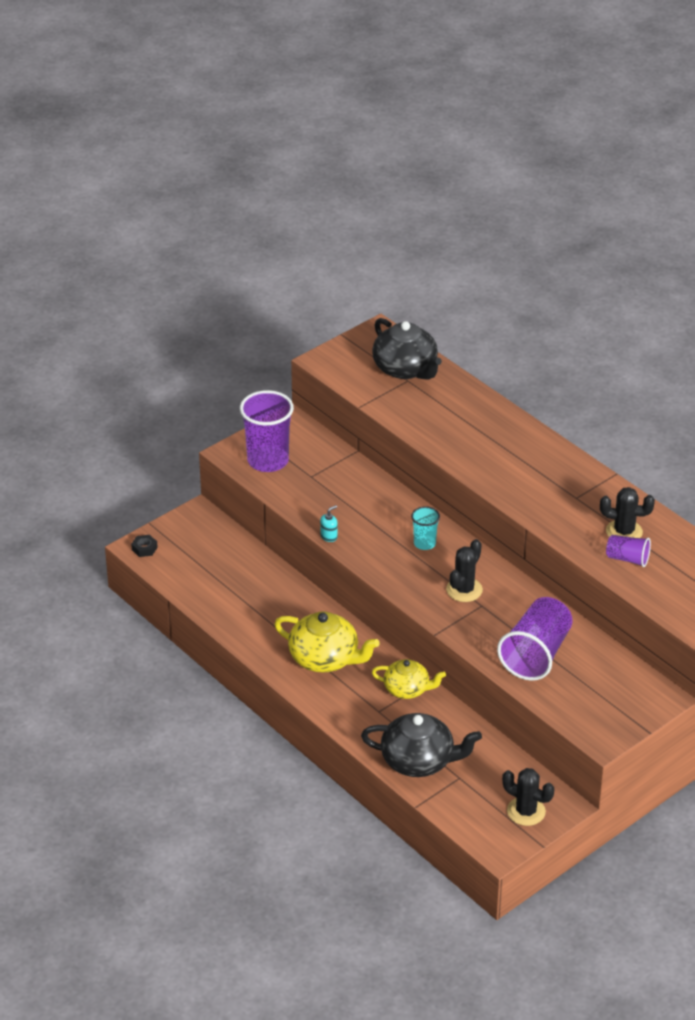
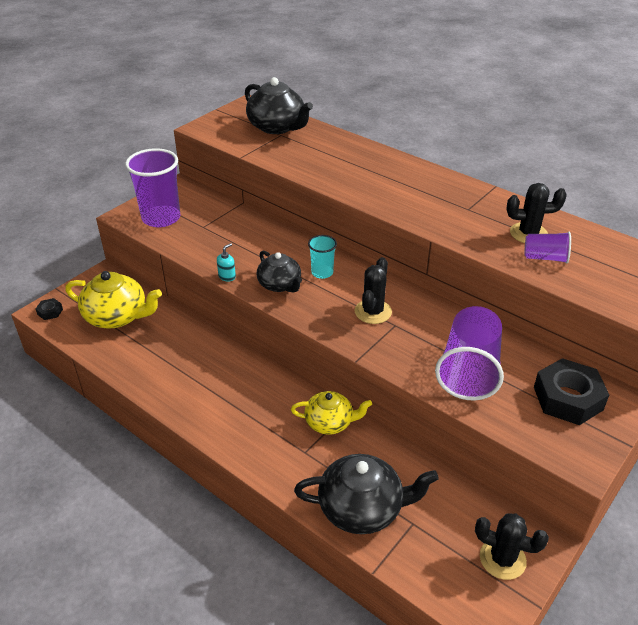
camera: 10 degrees left, 0 degrees up
yellow teapot [274,612,380,672] -> yellow teapot moved to [65,271,162,328]
none -> black teapot [257,250,302,293]
none -> black nut [534,358,609,425]

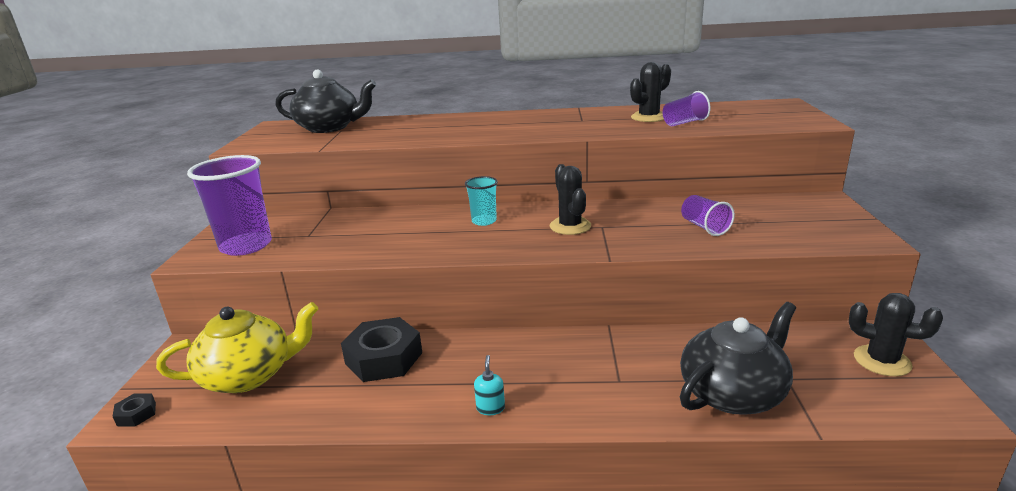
camera: 35 degrees left, 15 degrees down
turquoise soap dispenser [217,243,236,282] -> turquoise soap dispenser moved to [474,355,505,415]
black teapot [257,250,302,293] -> none
yellow teapot [291,391,372,435] -> none
purple cup [435,306,504,400] -> purple cup [681,195,735,236], size x0.52
black cactus [475,513,549,580] -> black cactus turned 45 degrees clockwise [849,293,943,376]
black nut [534,358,609,425] -> black nut moved to [341,317,422,382]

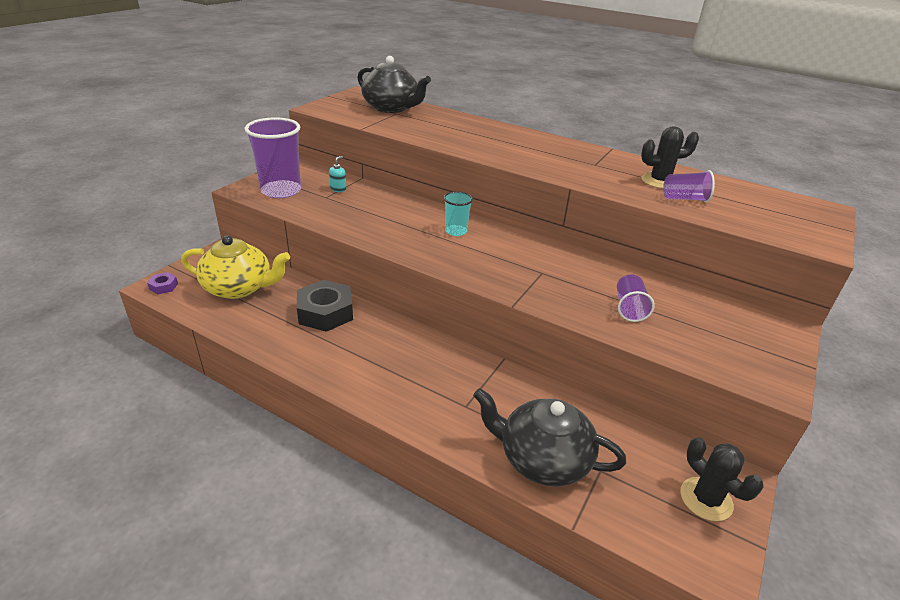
camera: 25 degrees right, 10 degrees up
black nut [112,393,156,427] -> purple nut [147,272,178,294]
turquoise soap dispenser [474,355,505,415] -> turquoise soap dispenser moved to [329,156,346,192]
black cactus [550,164,591,235] -> none
black teapot [680,302,797,415] -> black teapot turned 150 degrees counterclockwise [473,388,626,486]

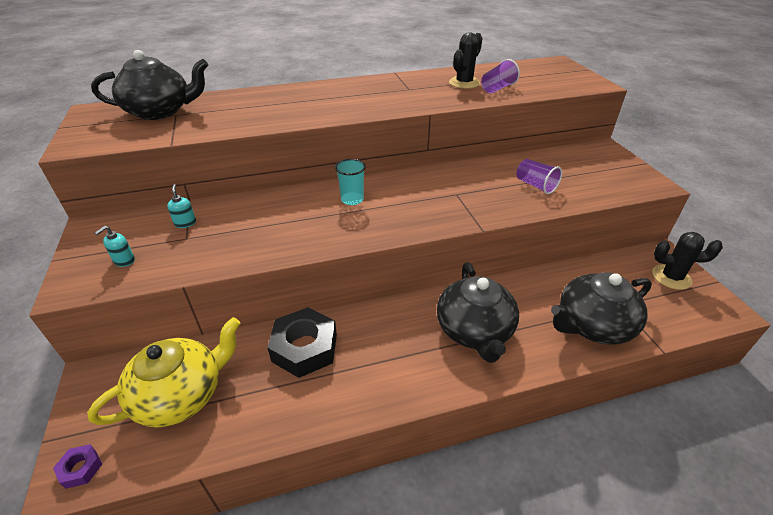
camera: 45 degrees left, 5 degrees up
purple cup [245,117,301,198] -> turquoise soap dispenser [95,226,135,267]
none -> black teapot [437,262,519,363]

